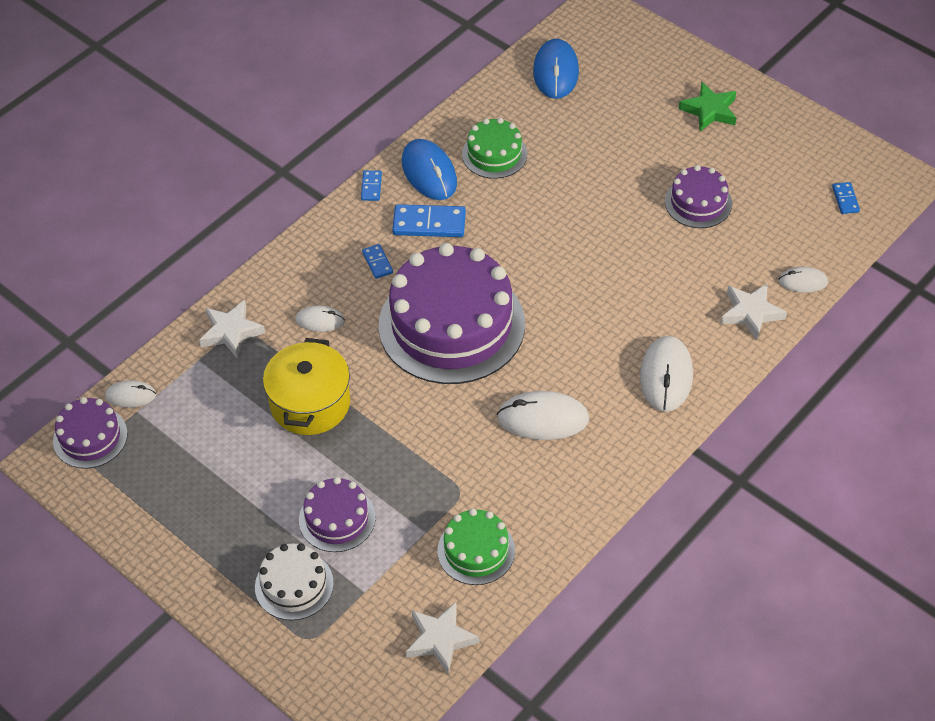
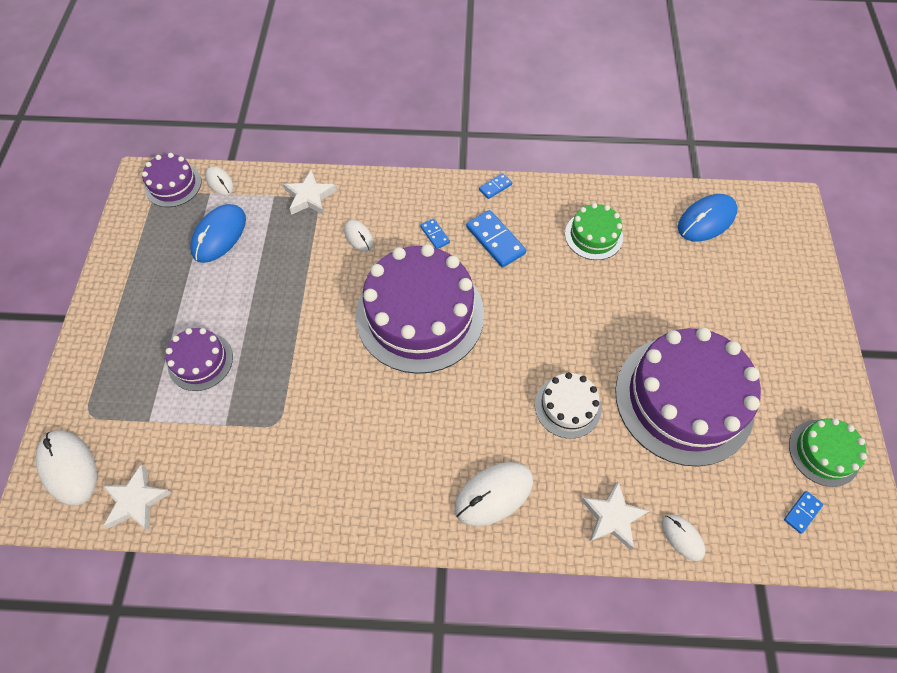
camera: 50 degrees right, 10 degrees up
white cake [255,543,334,620] -> white cake moved to [535,372,601,439]
yellow pot [263,338,350,435] -> none
blue domino [362,244,393,279] -> blue domino turned 60 degrees counterclockwise [420,218,450,249]
blue mouse [402,139,457,200] -> blue mouse moved to [190,204,246,263]
green cake [437,509,515,585] -> green cake moved to [789,418,867,487]
white mouse [497,391,589,440] -> white mouse moved to [35,430,97,506]
purple cake [665,165,732,228] -> purple cake [615,328,761,467], size x2.07
green star [679,82,736,131] -> none

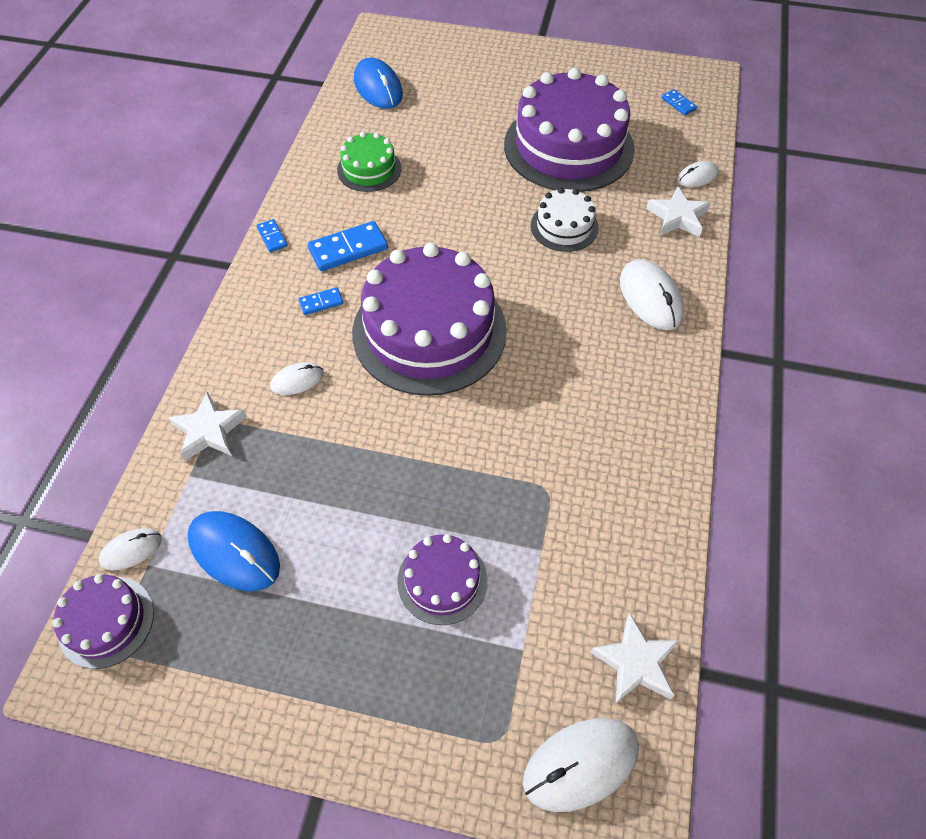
camera: 80 degrees left, 5 degrees down
green cake [789,418,867,487] -> none

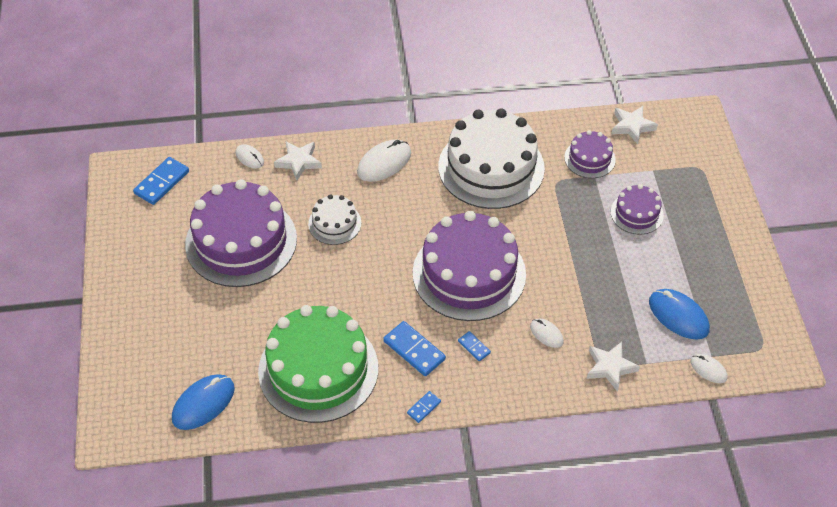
camera: 110 degrees left, 5 degrees down
purple cake [53,574,154,669] -> purple cake moved to [564,130,616,178]
blue mouse [187,511,280,591] -> blue mouse turned 60 degrees counterclockwise [649,289,710,340]
green cake [337,132,401,192] -> green cake [258,305,378,423], size x2.07
white mouse [523,718,639,812] -> none
blue domino [662,89,697,115] -> blue domino [133,157,189,205], size x1.86
none -> white cake [438,108,545,209]

